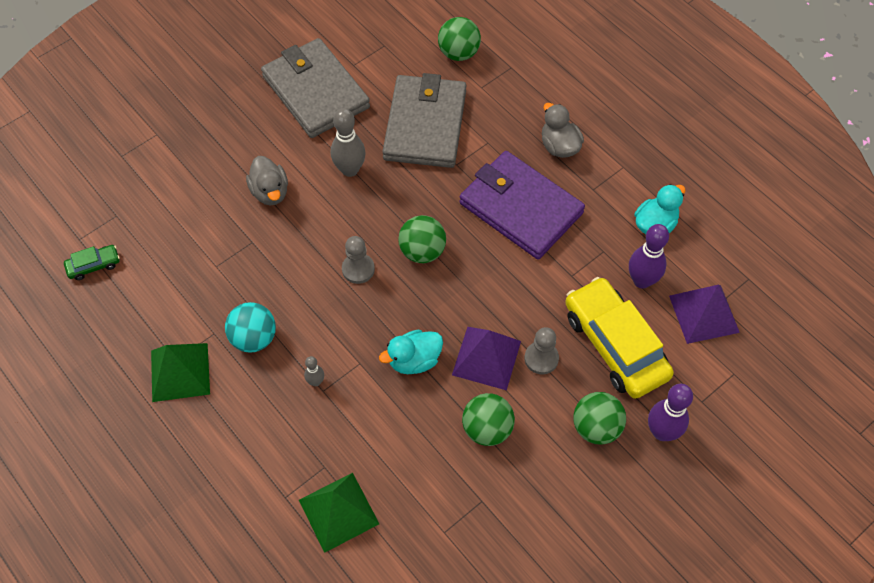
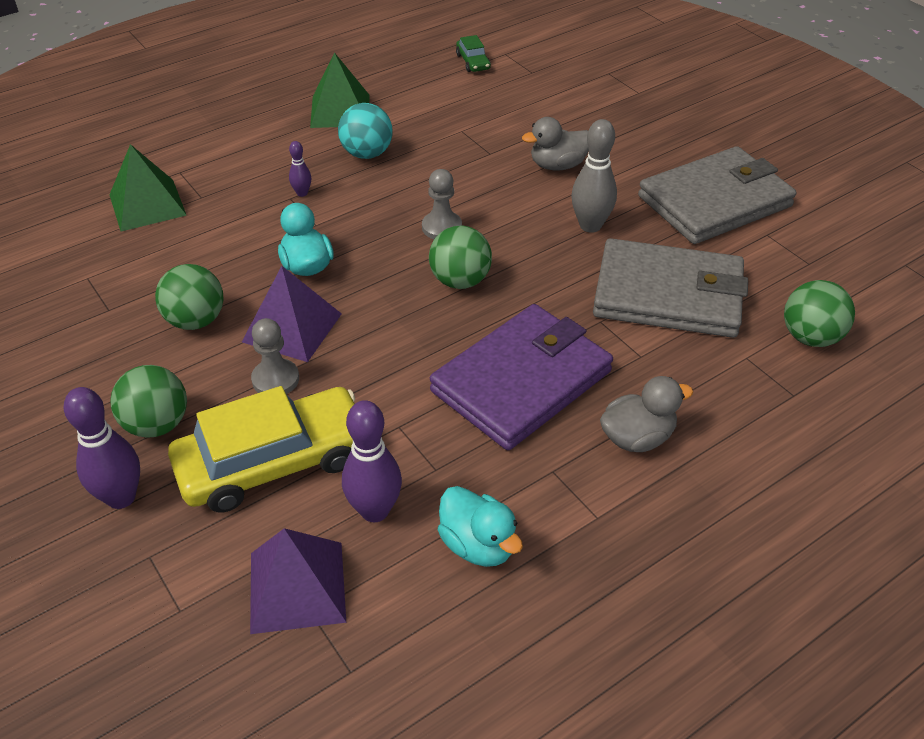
camera: 95 degrees right, 15 degrees down
grey bowling pin [304,356,324,386] -> purple bowling pin [289,141,311,197]

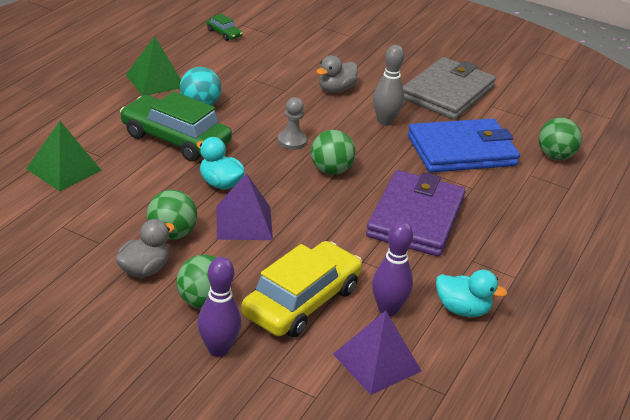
camera: 30 degrees left, 10 degrees down
grey pawn [251,318,299,394] -> none
purple bowling pin [289,141,311,197] -> green car [120,91,232,161]
grey wallet [593,238,748,338] -> blue wallet [408,118,520,172]
grey duck [600,376,693,452] -> grey duck moved to [116,219,175,278]

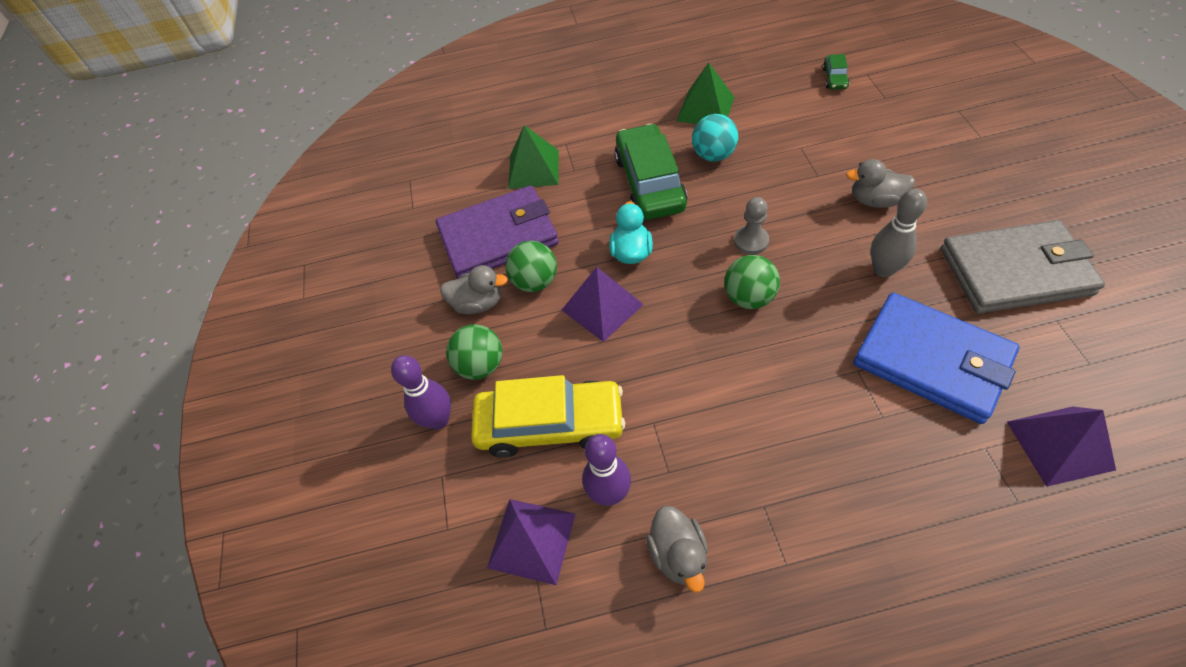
camera: 60 degrees right, 20 degrees up
purple wallet [366,170,466,256] -> purple wallet moved to [436,185,559,279]
turquoise duck [436,270,507,317] -> grey duck [646,506,708,592]
green ball [538,117,582,160] -> purple pyramid [1007,406,1116,487]

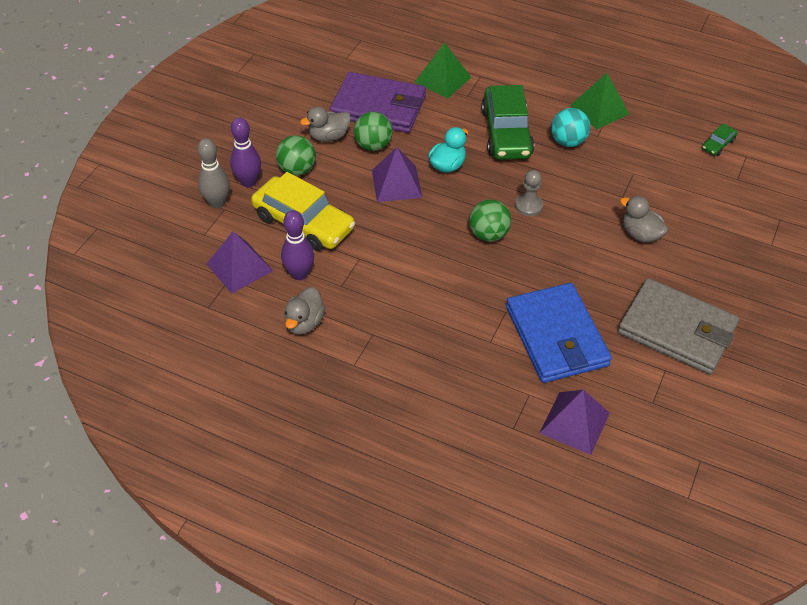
camera: 30 degrees right, 5 degrees down
grey duck [440,265,508,314] -> grey duck turned 120 degrees clockwise [300,106,351,142]
green car [615,124,687,220] -> green car turned 150 degrees clockwise [481,85,534,160]
grey bowling pin [870,189,927,277] -> grey bowling pin moved to [197,138,230,208]

